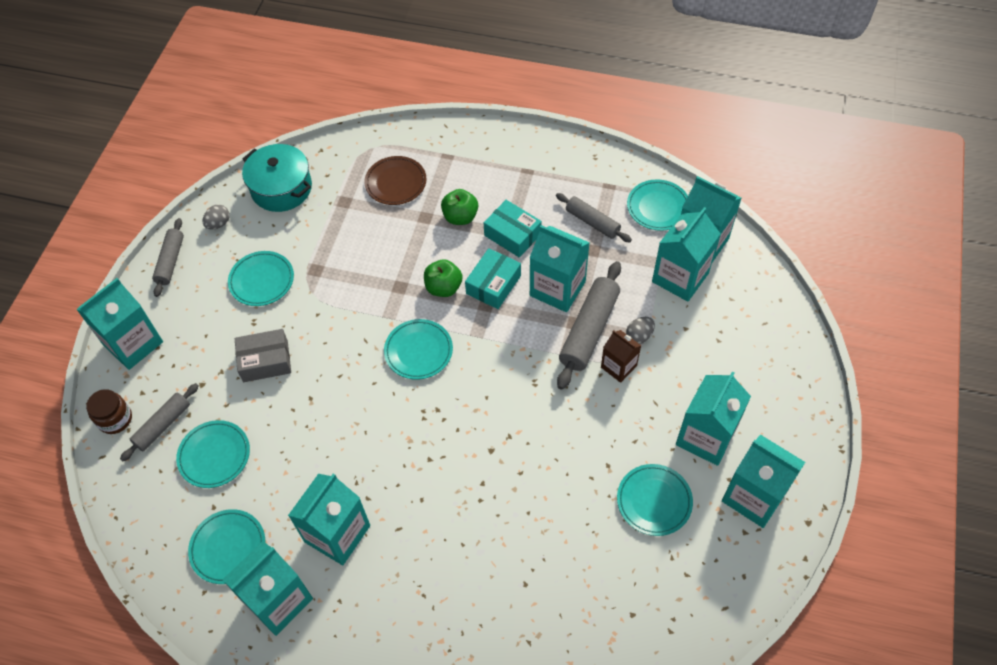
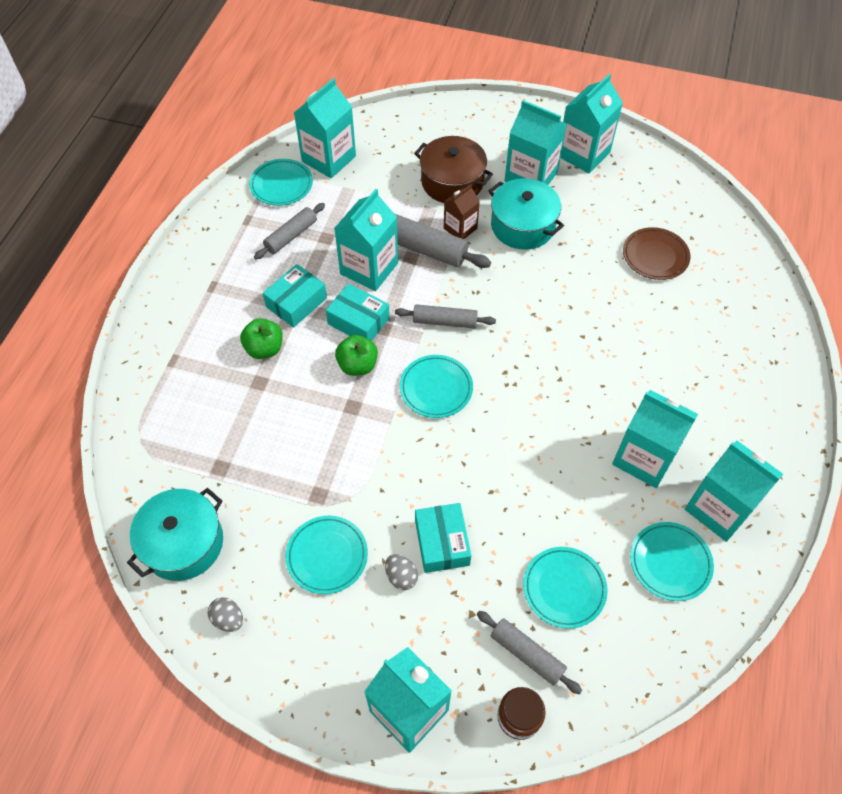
camera: 90 degrees left, 0 degrees up
grey rolling pin [152,218,184,297] -> grey rolling pin moved to [395,304,496,329]
grey box [235,329,291,382] -> turquoise box [415,503,471,573]
brown plate [365,156,426,205] -> brown plate moved to [623,227,691,280]
turquoise plate [617,464,693,536] -> none
grey egg [626,317,655,344] -> grey egg moved to [385,554,418,590]
turquoise carton [652,207,721,302] -> none
none -> brown pot [414,136,493,203]
none -> turquoise pot [489,178,564,250]

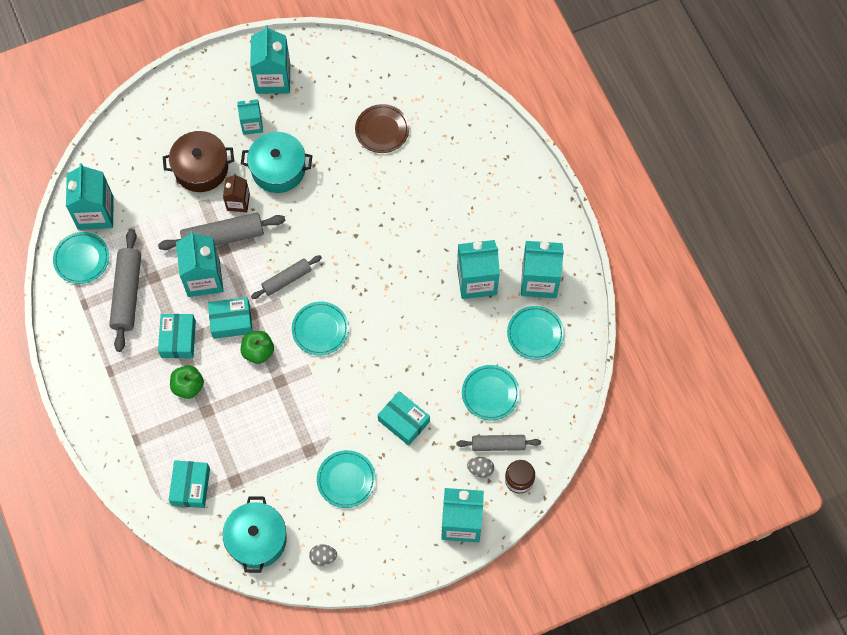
camera: 40 degrees left, 10 degrees up
grey rolling pin [254,203,325,259] -> grey rolling pin [109,229,141,352], size x1.60
grey egg [385,554,418,590] -> grey egg moved to [467,457,494,478]
turquoise carton [505,100,567,185] -> turquoise carton [237,99,263,135], size x0.59
none -> turquoise box [169,460,210,508]

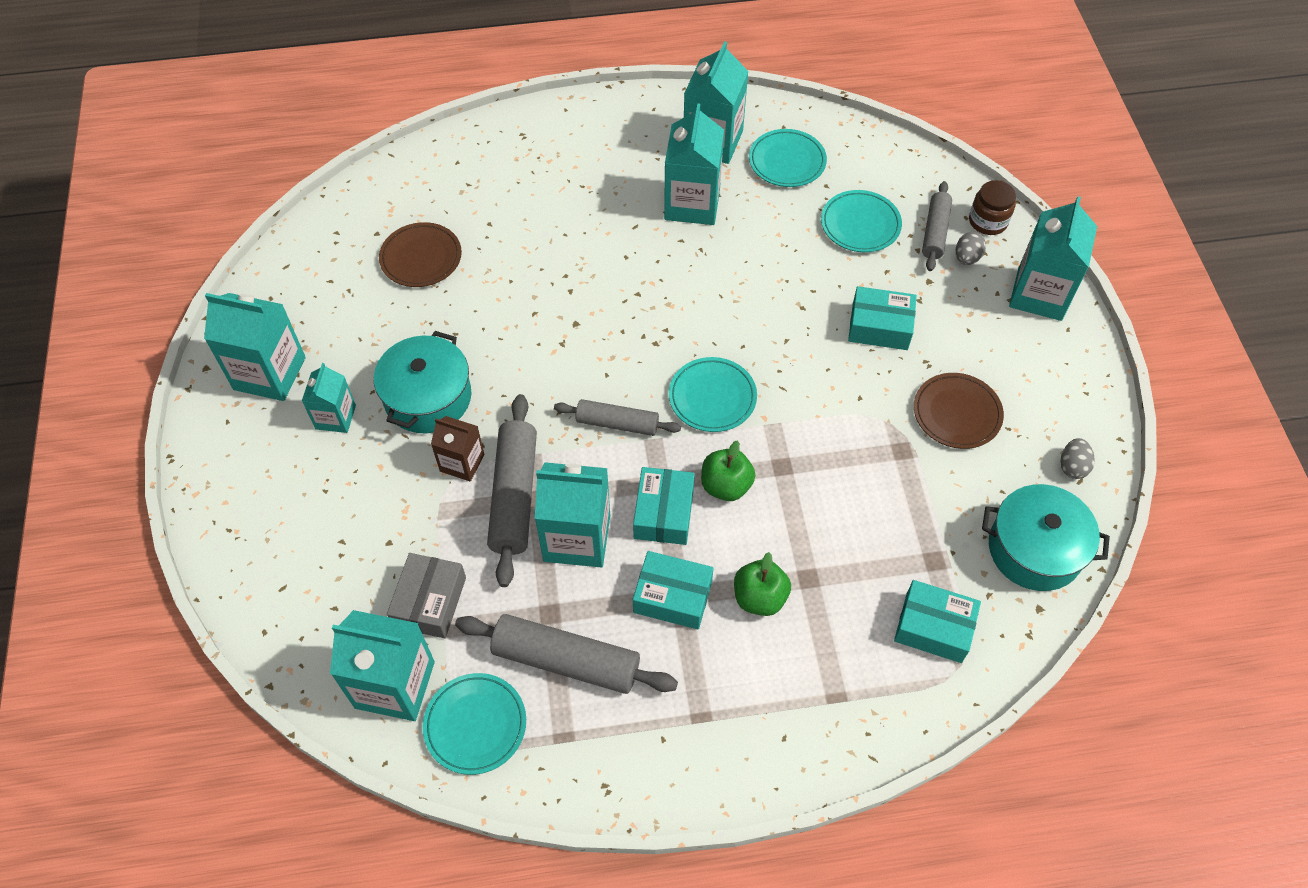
camera: 75 degrees left, 10 degrees down
brown pot [163,131,234,192] -> none
grey rolling pin [251,255,322,299] -> grey rolling pin turned 60 degrees counterclockwise [554,399,681,436]
turquoise plate [317,450,376,508] -> brown plate [914,373,1004,449]
turquoise box [378,391,430,446] -> turquoise box turned 45 degrees clockwise [848,286,917,350]
none -> grey box [387,553,466,638]

